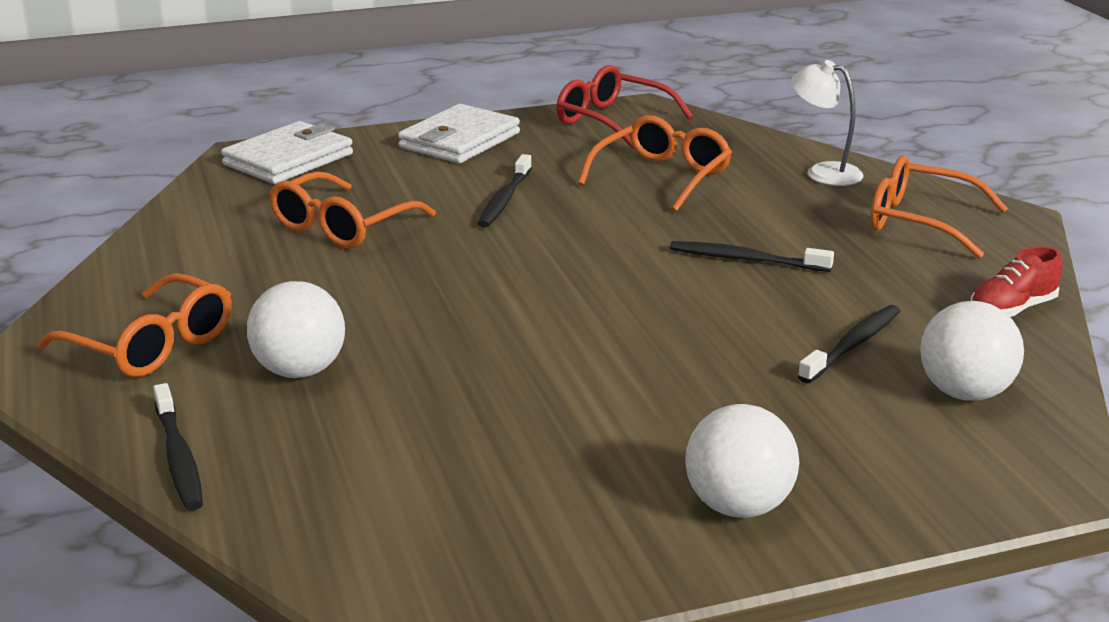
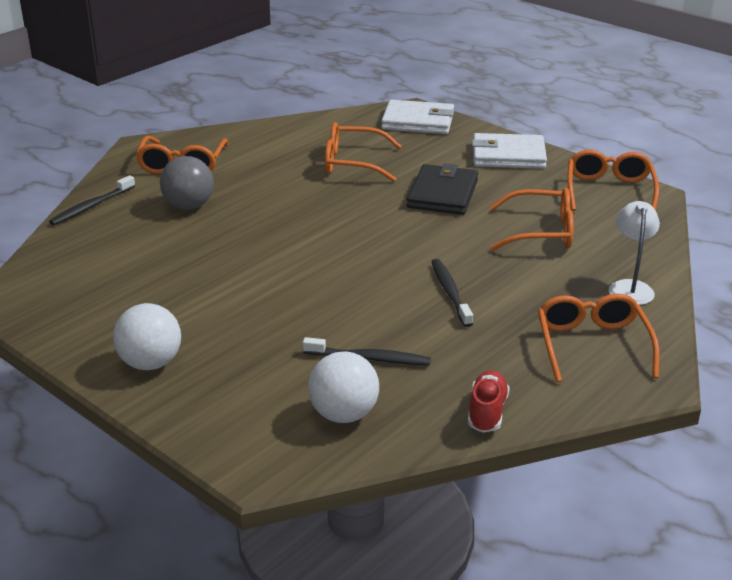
camera: 60 degrees right, 5 degrees up
white ball [247,281,345,378] -> grey ball [160,156,214,210]
black toothbrush [477,154,532,227] -> black wallet [407,163,478,215]
red glasses [556,65,693,149] -> orange glasses [567,149,659,211]
red shoe [970,246,1063,317] -> red shoe turned 75 degrees clockwise [468,370,510,433]

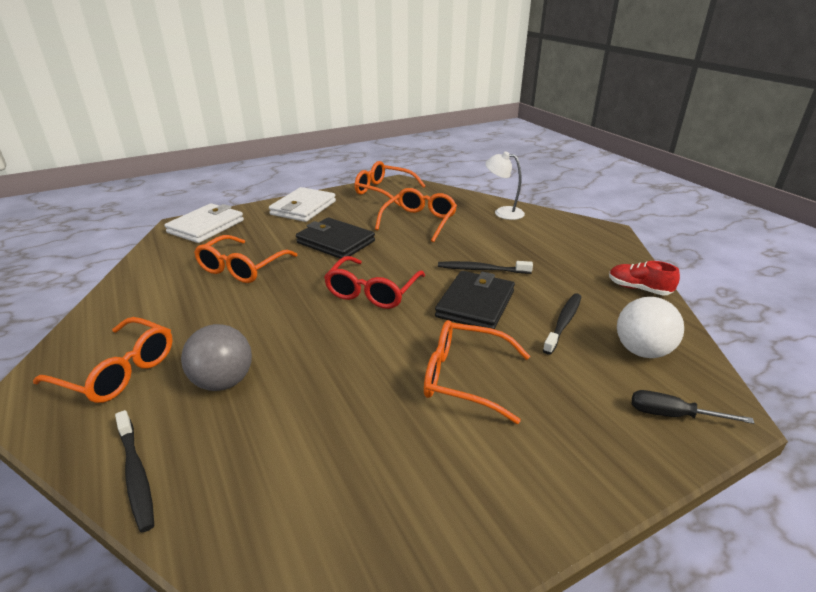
camera: 70 degrees left, 0 degrees up
white ball [113,303,181,370] -> none
orange glasses [538,294,660,382] -> orange glasses moved to [424,320,530,424]
none -> red glasses [324,256,425,309]
none -> black wallet [435,271,515,329]
none -> black screwdriver [632,390,754,424]

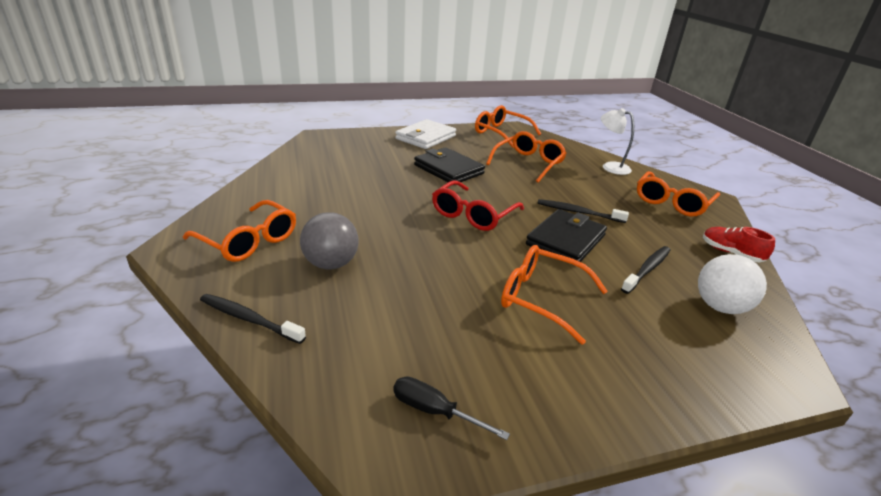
camera: 10 degrees right, 0 degrees up
black toothbrush [115,410,154,532] -> black toothbrush turned 135 degrees clockwise [200,294,306,344]
white wallet [165,203,244,243] -> none
orange glasses [194,235,298,283] -> orange glasses moved to [637,171,720,216]
black screwdriver [632,390,754,424] -> black screwdriver moved to [393,376,510,440]

